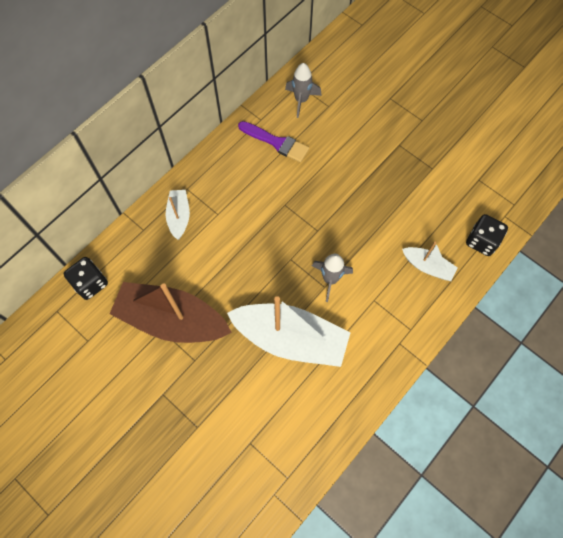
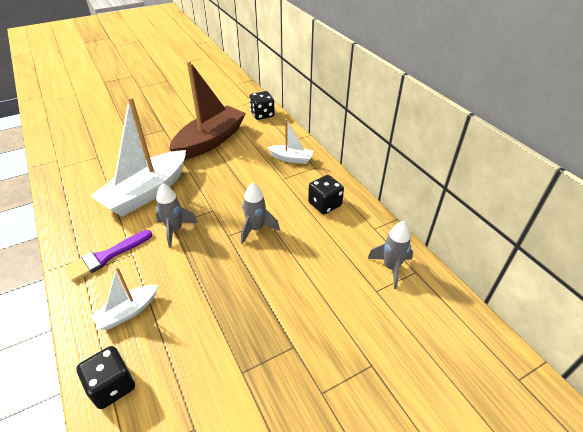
camera: 110 degrees right, 25 degrees down
purple brush [238,121,309,162] -> purple brush moved to [64,230,152,282]
none -> grey rocket [241,182,280,244]
none -> black dice [308,175,344,214]

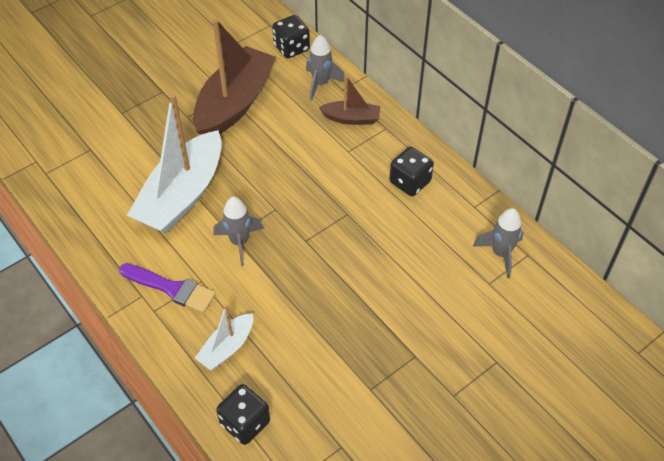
camera: 10 degrees left, 10 degrees up
purple brush [64,230,152,282] -> purple brush turned 105 degrees counterclockwise [119,263,216,313]
grey rocket [241,182,280,244] -> grey rocket moved to [306,35,344,101]
white boat [267,119,314,164] -> brown boat [319,75,381,125]

